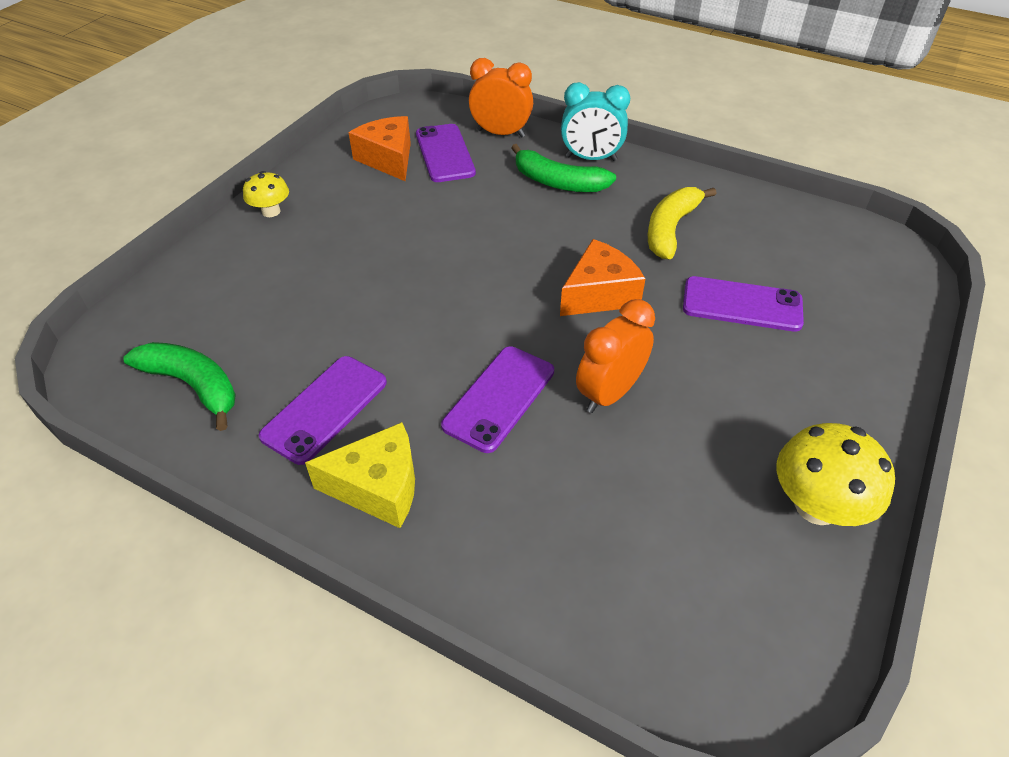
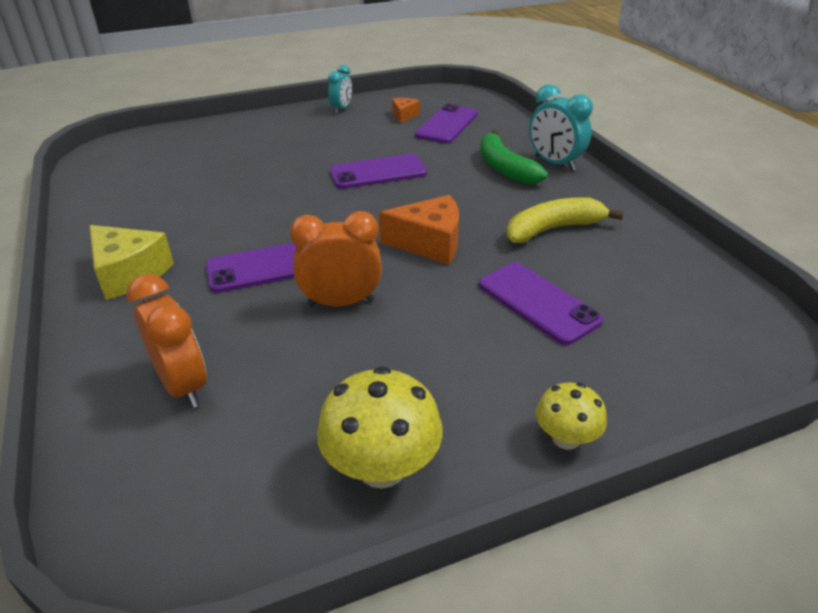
camera: 40 degrees right, 10 degrees down
green banana [123,342,236,431] -> none
yellow mushroom [243,171,289,217] -> yellow mushroom moved to [536,383,607,450]
purple phone [259,356,387,465] -> purple phone moved to [330,154,427,189]
orange cheese [349,116,411,181] -> orange cheese [392,98,420,123], size x0.54
orange clock [469,58,533,138] -> orange clock moved to [127,274,207,408]
none -> turquoise clock [328,65,352,113]

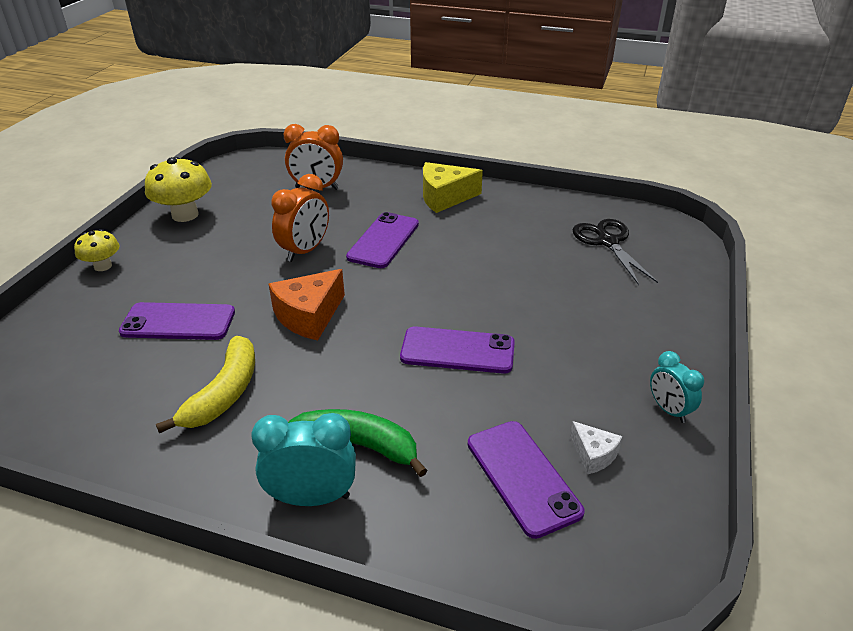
camera: 130 degrees right, 0 degrees up
purple phone [330,154,427,189] -> purple phone turned 75 degrees clockwise [400,326,515,374]
orange cheese [392,98,420,123] -> white cheese [570,421,622,474]
none -> black scissors [573,219,658,285]

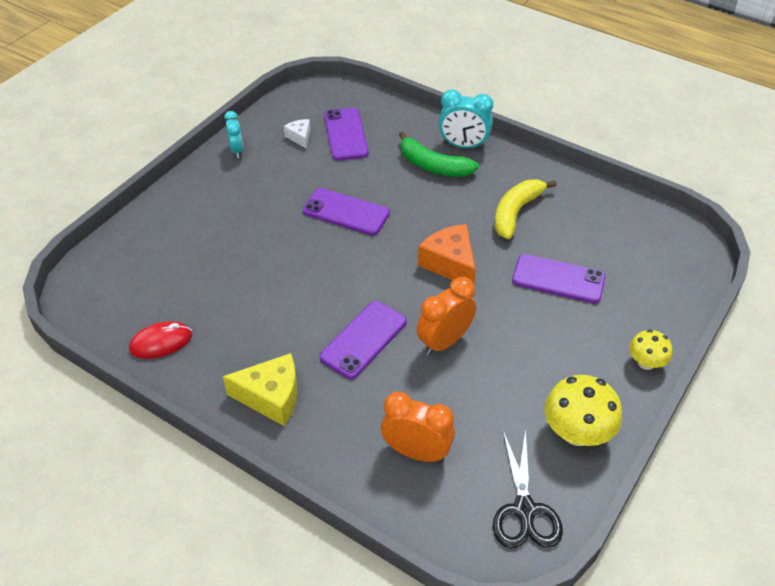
camera: 165 degrees left, 10 degrees up
orange cheese [269,269,345,341] -> orange cheese turned 90 degrees counterclockwise [418,224,476,284]
black scissors [573,219,658,285] -> black scissors moved to [493,429,563,549]
none -> red mouse [129,321,192,359]

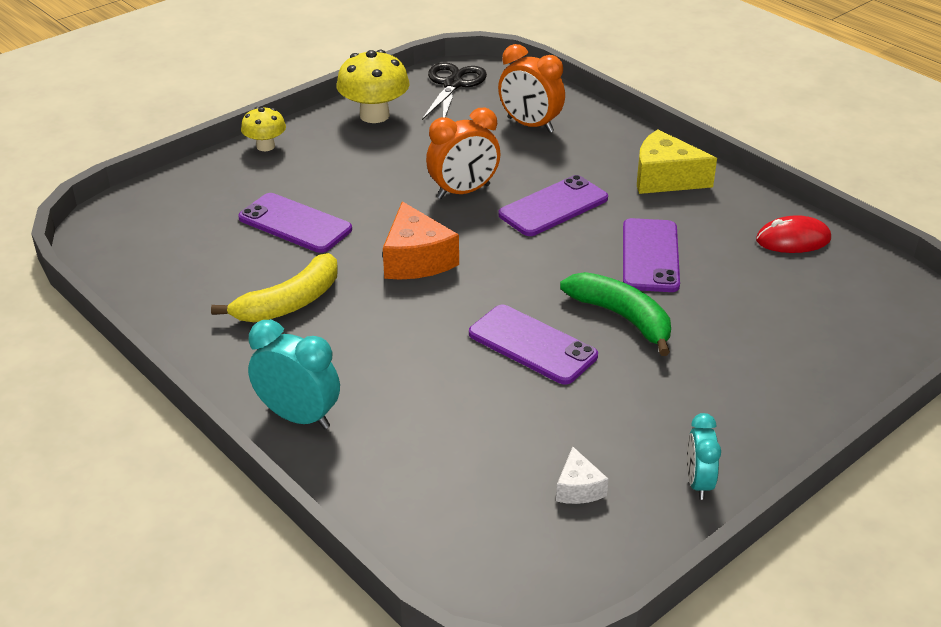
camera: 165 degrees left, 10 degrees down
purple phone [324,108,368,160] -> purple phone moved to [623,218,680,292]
green banana [399,131,479,177] -> green banana moved to [560,272,671,356]

